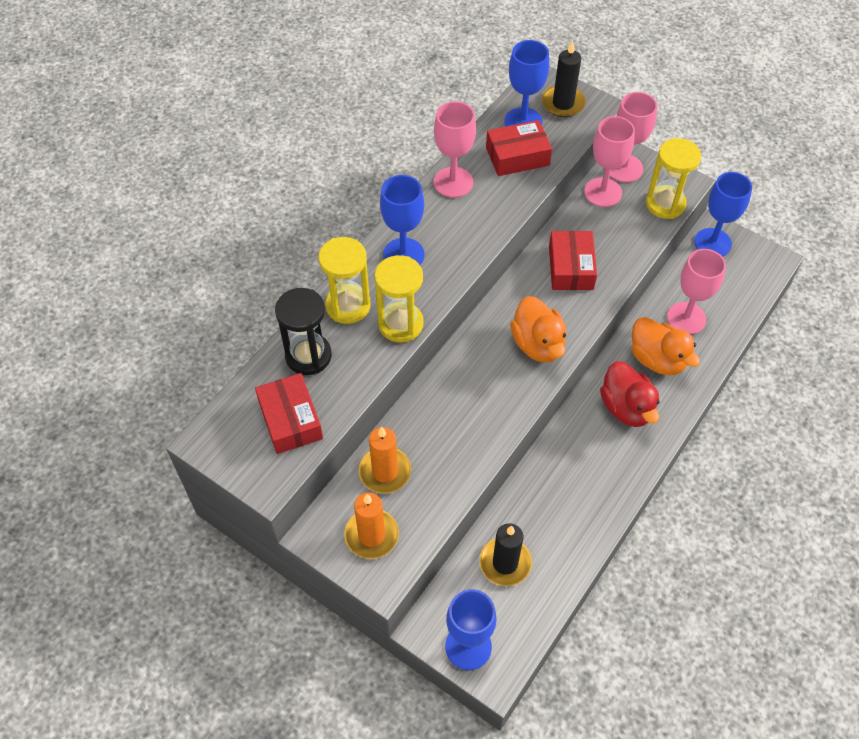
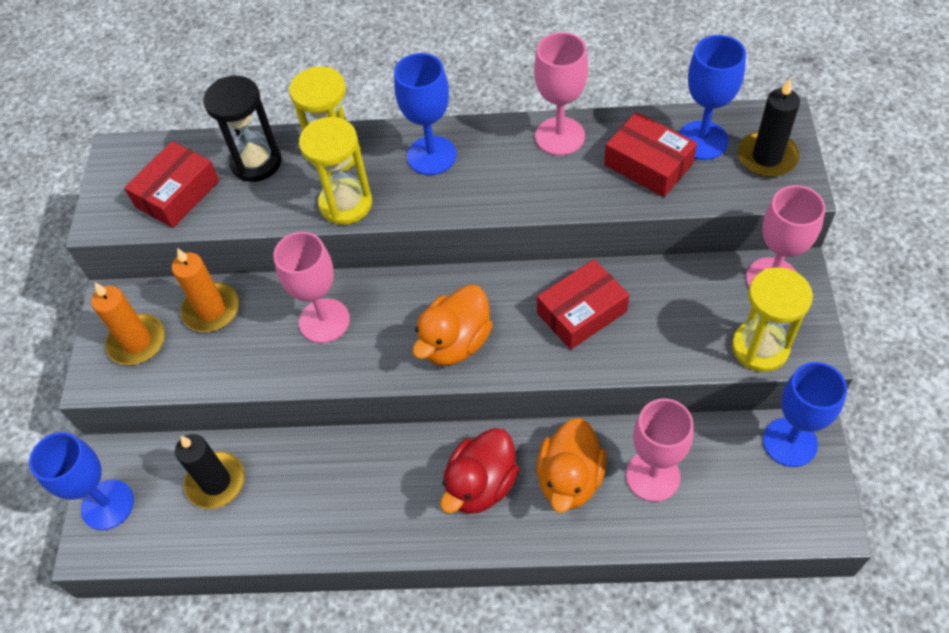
camera: 60 degrees right, 0 degrees up
pink goblet [584,116,635,207] -> pink goblet moved to [273,232,350,343]

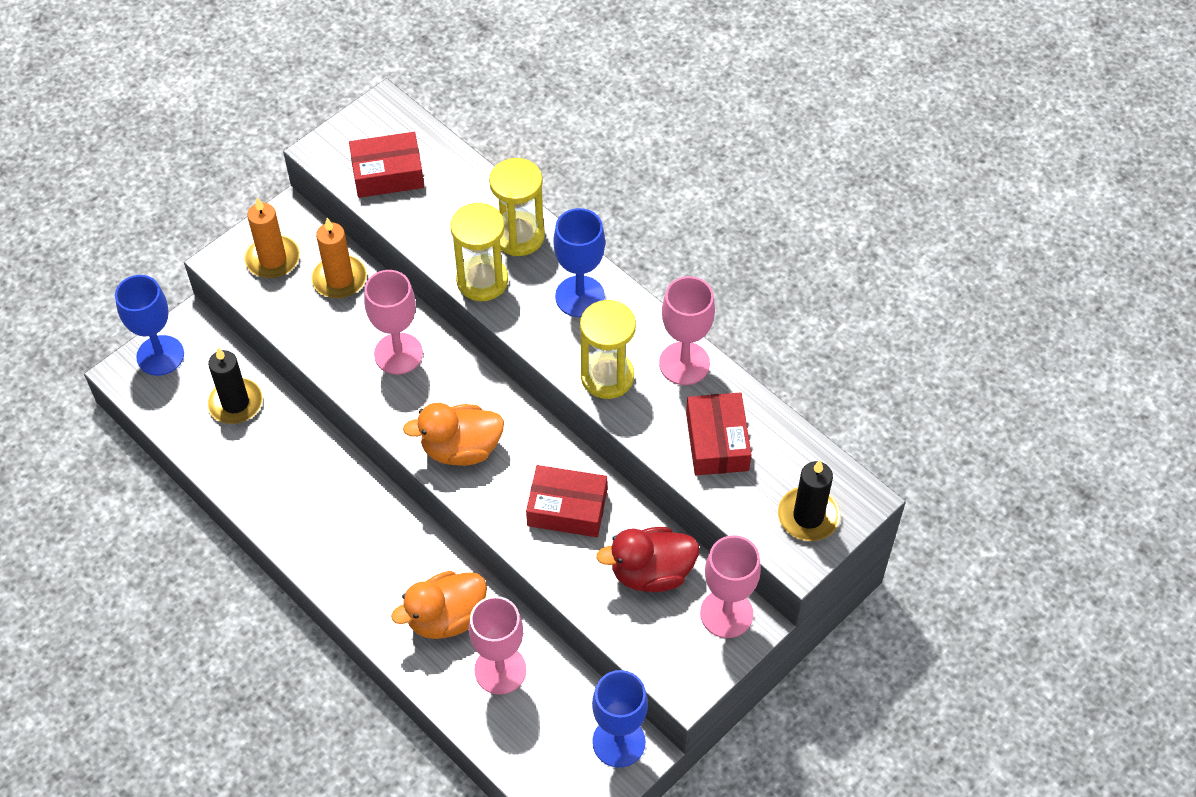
camera: 40 degrees right, 0 degrees up
black hourglass [203,76,282,182] -> none
red duck [440,428,519,514] -> red duck moved to [596,527,699,592]
blue goblet [679,35,746,160] -> none
yellow hourglass [732,267,813,372] -> yellow hourglass moved to [580,300,636,399]

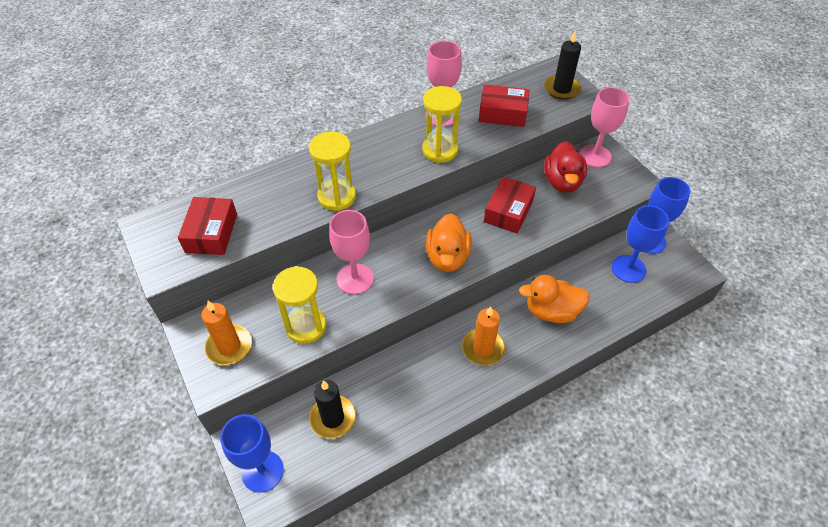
camera: 75 degrees left, 5 degrees down
orange candle [311,218,367,298] -> orange candle moved to [462,306,505,366]
orange duck [391,571,487,639] -> orange duck turned 105 degrees clockwise [519,275,590,323]
pink goblet [469,596,527,695] -> none
yellow hourglass [489,158,545,256] -> yellow hourglass moved to [273,266,326,344]
blue goblet [553,208,605,317] -> blue goblet moved to [612,205,669,283]

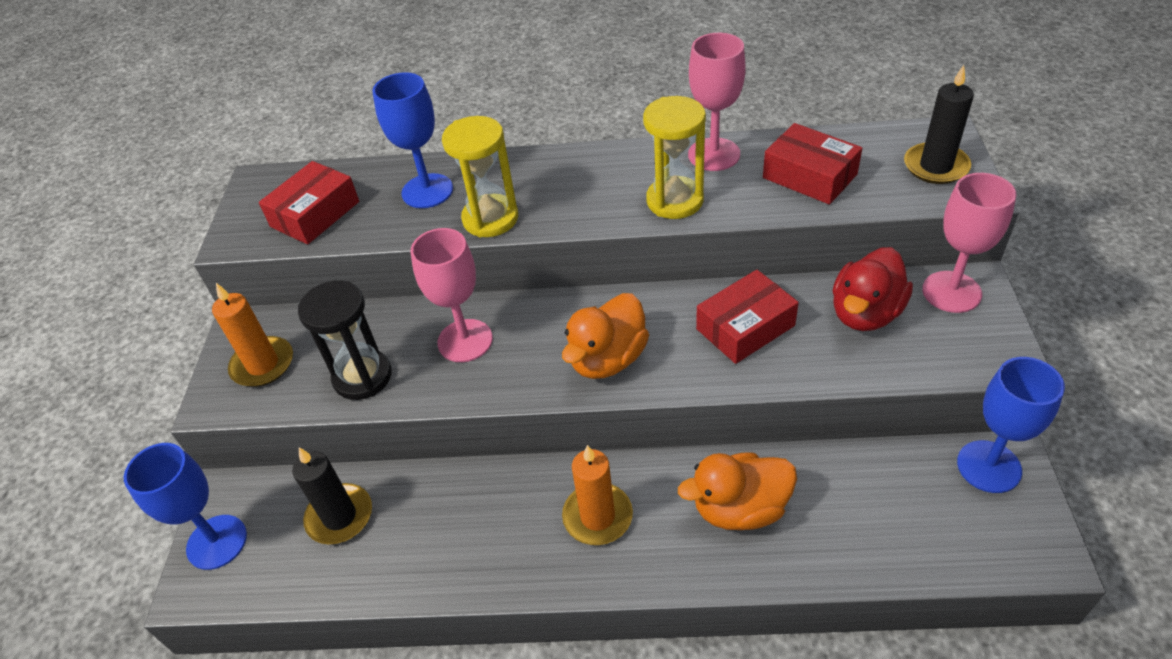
camera: 35 degrees right, 5 degrees down
yellow hourglass [273,266,326,344] -> black hourglass [298,281,392,400]
orange duck [519,275,590,323] -> orange duck turned 45 degrees counterclockwise [678,452,797,530]
blue goblet [612,205,669,283] -> blue goblet moved to [372,72,453,208]

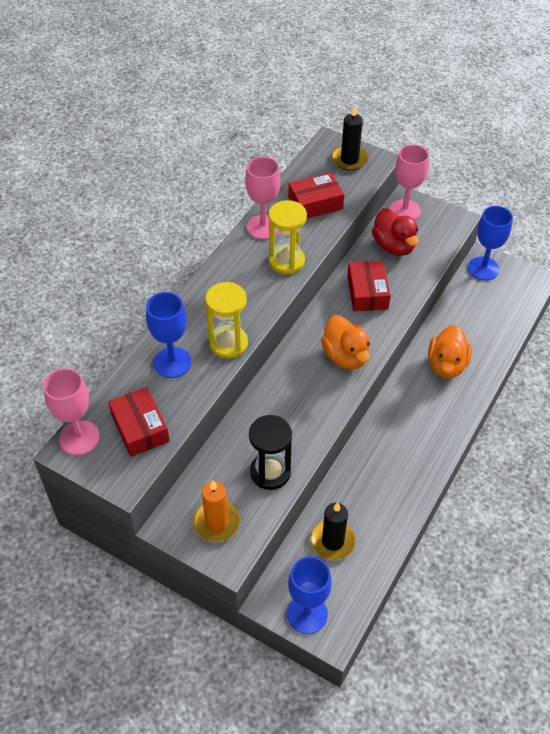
camera: 65 degrees left, 5 degrees up
pink goblet [410,228,493,362] -> pink goblet moved to [43,368,100,455]
orange candle [562,445,633,545] -> none

